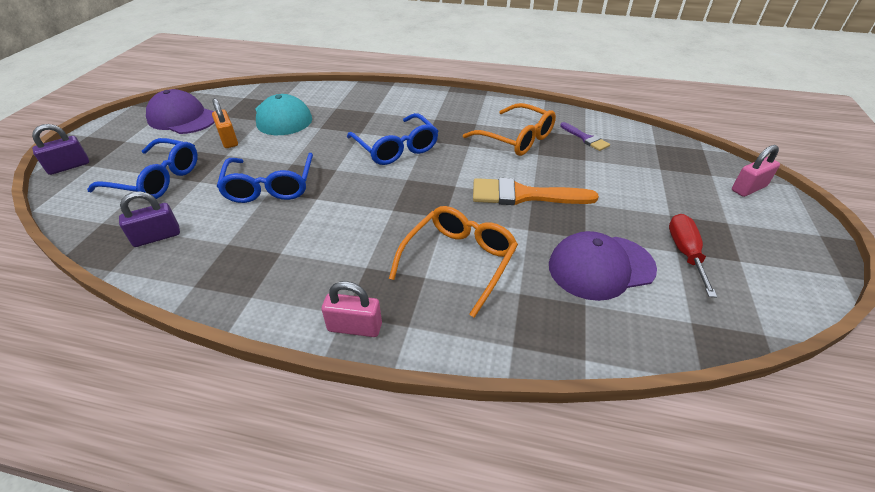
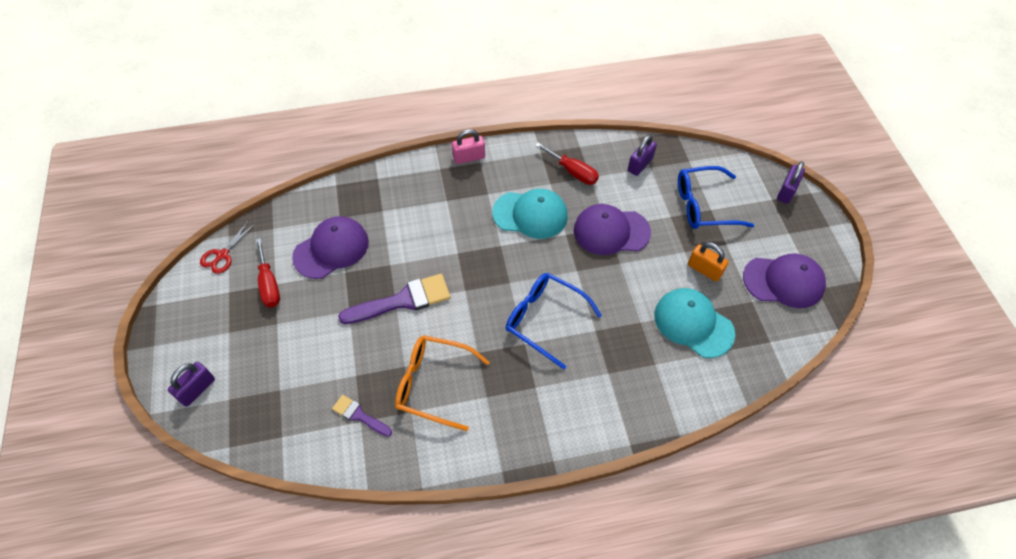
camera: 155 degrees right, 15 degrees up
blue glasses [217,153,313,203] -> purple cap [574,204,651,255]
orange glasses [389,206,518,318] -> none
orange brush [473,178,599,205] -> purple brush [338,274,451,324]
pink padlock [732,145,780,197] -> purple padlock [168,362,215,407]
none -> red scissors [200,222,255,274]
none -> turquoise cap [492,189,568,239]
none -> red screwdriver [535,143,599,185]

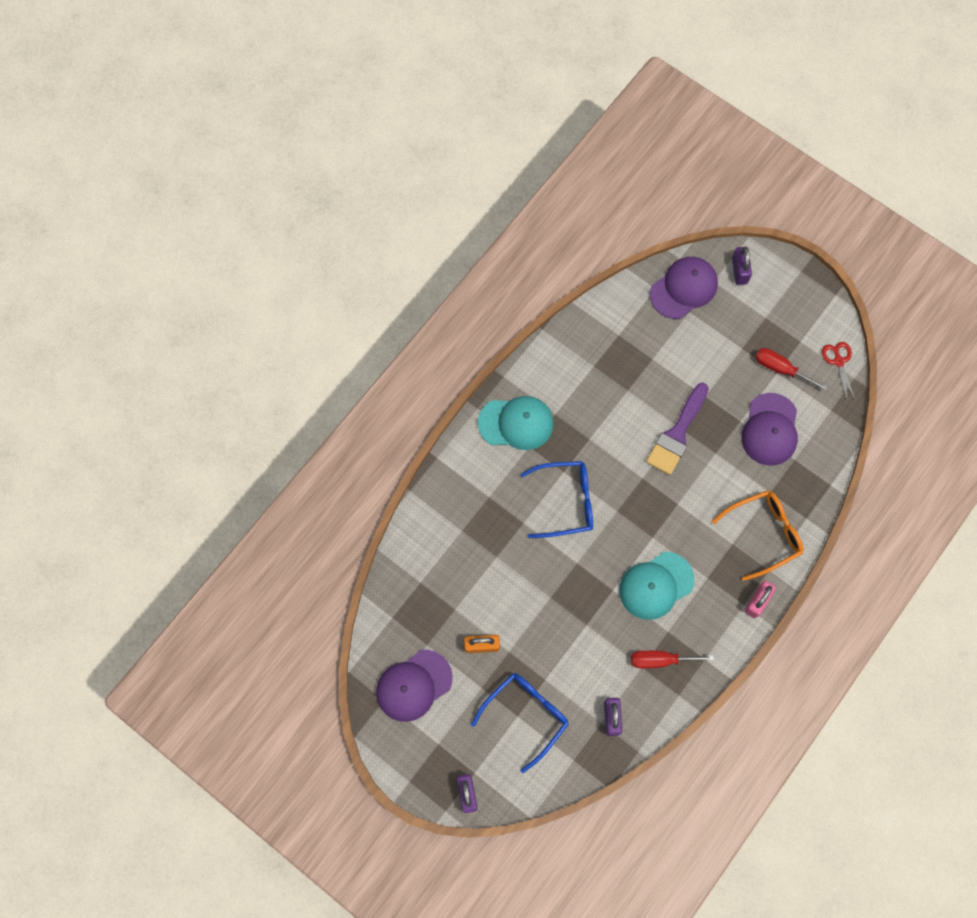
camera: 140 degrees right, 15 degrees up
purple brush [332,395,392,437] -> none
orange glasses [395,335,490,431] -> orange glasses moved to [712,490,803,581]
purple cap [574,204,651,255] -> purple cap moved to [650,257,718,319]
turquoise cap [654,288,735,358] -> turquoise cap moved to [478,396,554,450]

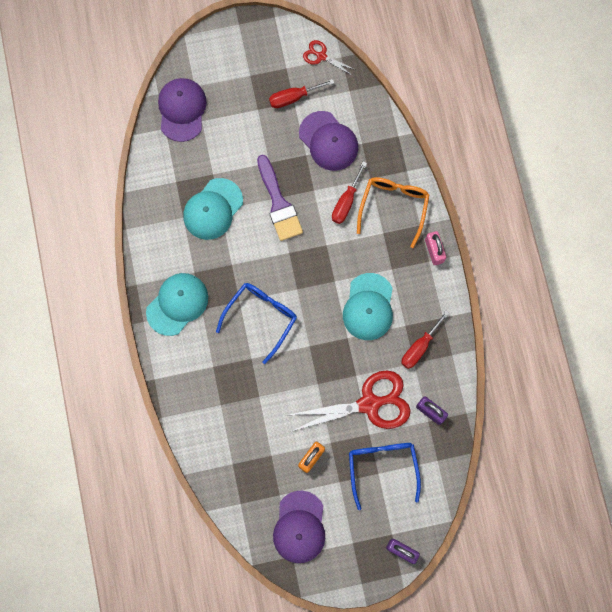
camera: 50 degrees left, 5 degrees up
purple padlock [732,247,752,285] -> none
none -> turquoise cap [183,178,243,240]
none -> red scissors [290,370,411,432]
none -> red screwdriver [332,162,367,224]

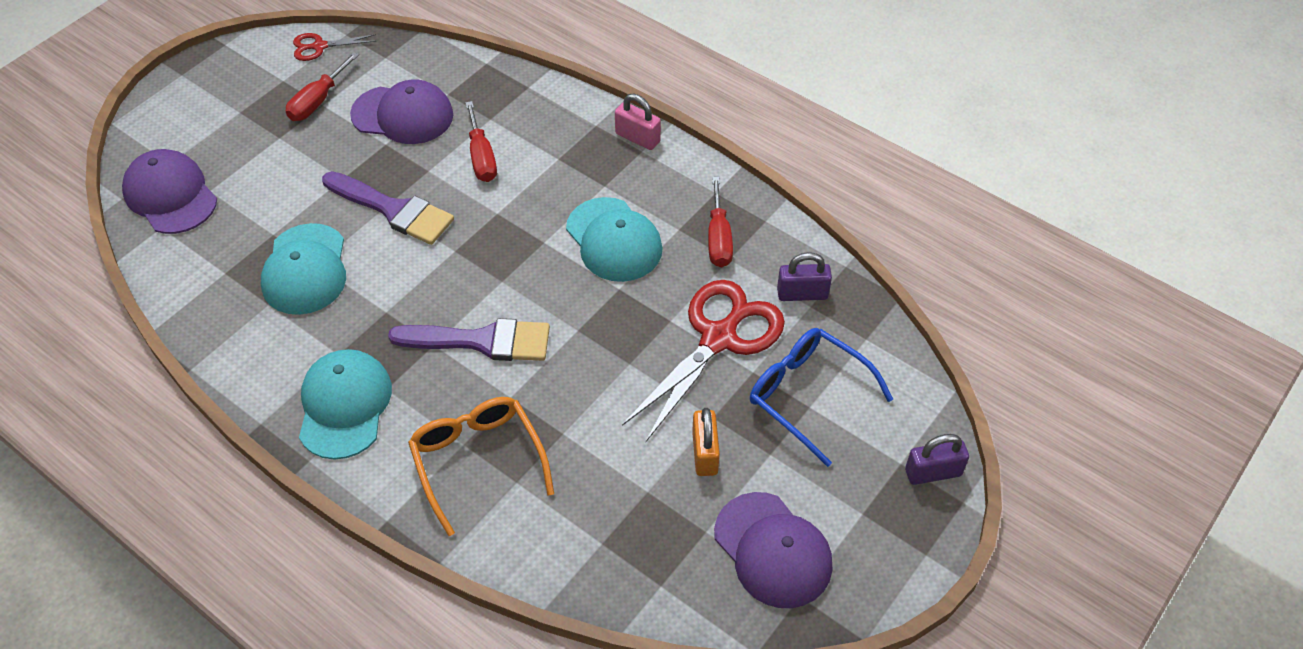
camera: 40 degrees left, 25 degrees down
blue glasses [216,283,297,364] -> purple brush [388,318,550,361]
orange glasses [357,177,429,248] -> orange glasses moved to [408,397,554,536]

